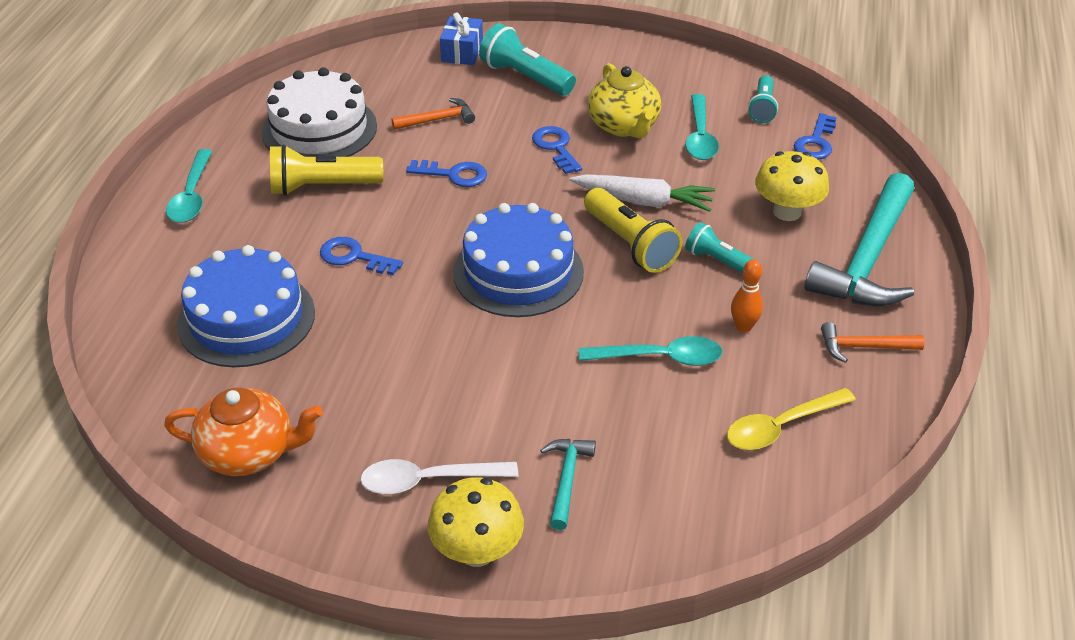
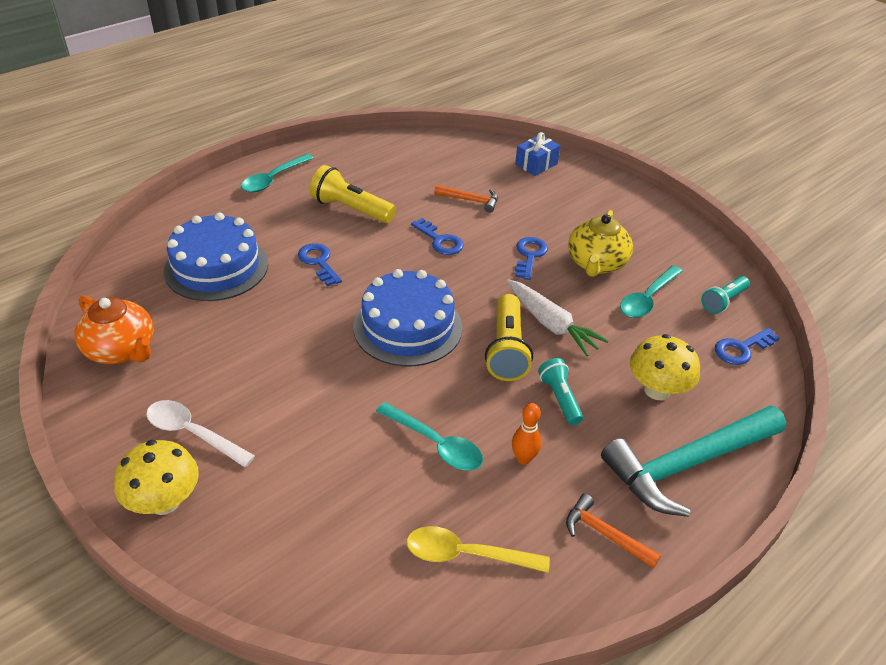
camera: 35 degrees right, 0 degrees up
white cake [261,67,377,157] -> none
turquoise flashlight [479,23,576,95] -> none
turquoise hammer [540,439,596,530] -> none

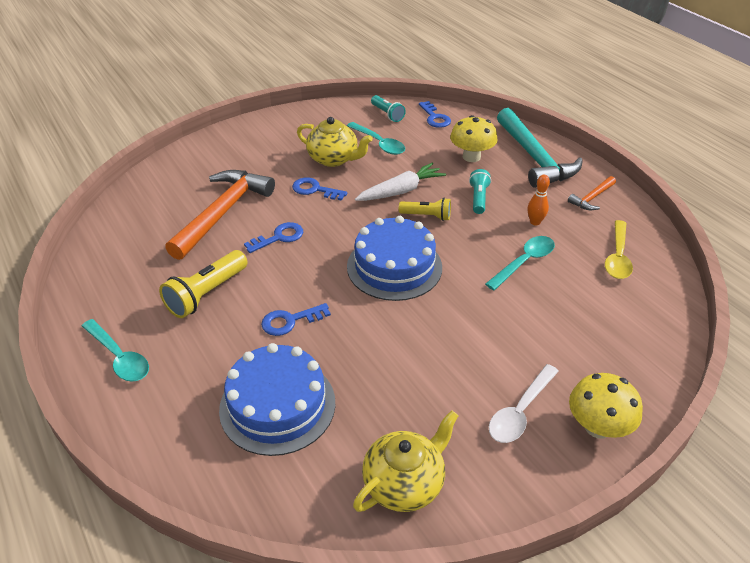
camera: 80 degrees left, 0 degrees up
orange teapot [75,296,154,364] -> yellow teapot [353,410,458,512]
orange hammer [434,185,498,213] -> orange hammer [165,170,275,260], size x2.14
yellow flashlight [485,294,533,381] -> yellow flashlight [399,198,451,221], size x0.63
blue gift [515,132,561,176] -> none
turquoise flashlight [538,358,583,425] -> turquoise flashlight turned 105 degrees clockwise [469,169,491,214]

